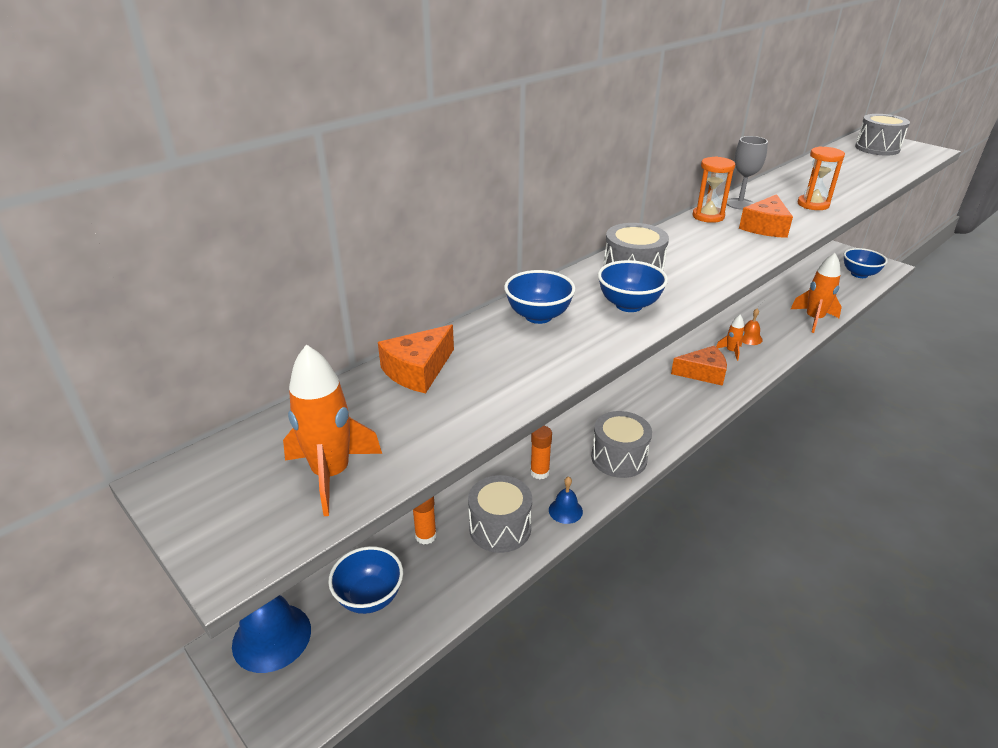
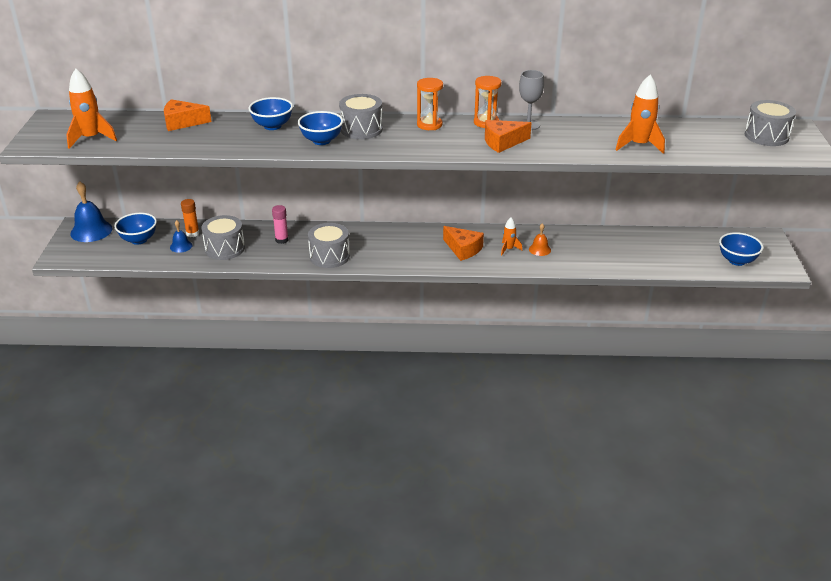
camera: 45 degrees right, 0 degrees up
orange glue stick [530,426,552,479] -> pink glue stick [272,205,288,244]
blue bell [549,476,583,524] -> blue bell moved to [170,220,193,253]
orange rocket [791,253,842,333] -> orange rocket moved to [615,75,665,154]
orange hourglass [798,146,845,210] -> orange hourglass moved to [417,78,443,130]

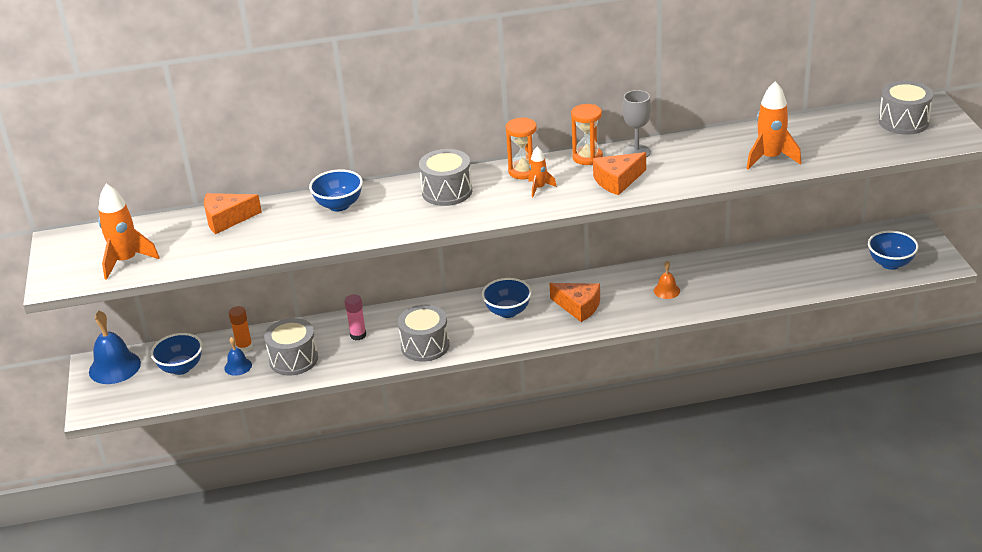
camera: 10 degrees left, 0 degrees up
blue bowl [298,111,343,145] -> blue bowl moved to [482,278,532,318]
orange rocket [501,217,522,256] -> orange rocket moved to [528,147,557,197]

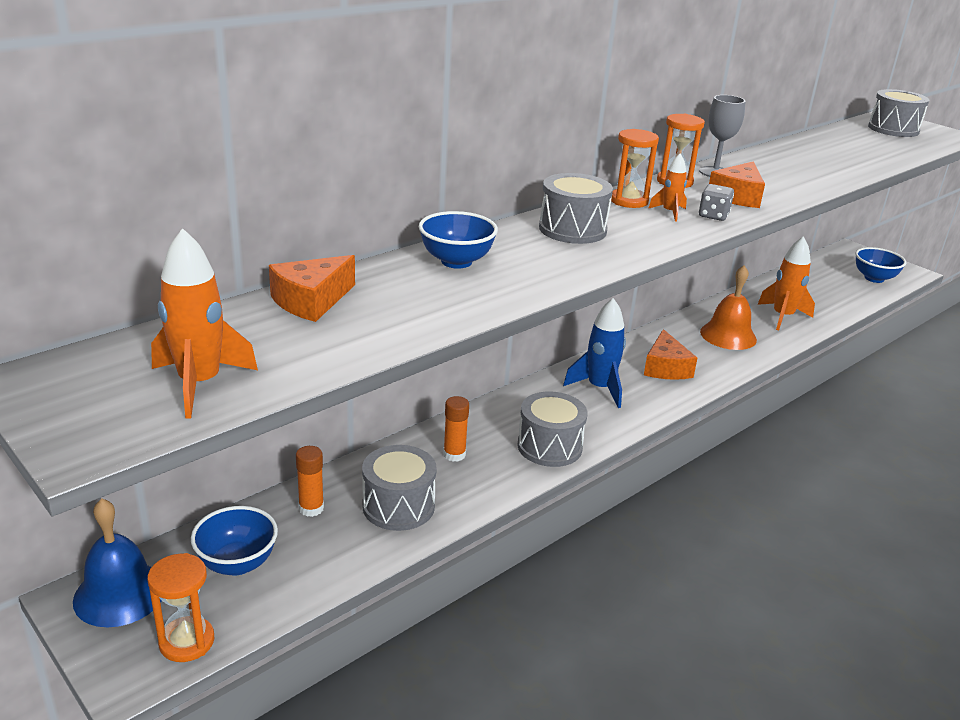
camera: 35 degrees left, 5 degrees down
blue bell [224,337,252,376] -> none
pink glue stick [345,294,366,340] -> orange glue stick [443,396,469,462]
blue bowl [482,278,532,318] -> blue rocket [563,298,626,408]
orange cheese [549,283,600,322] -> orange cheese turned 90 degrees clockwise [644,329,697,380]
orange bell [654,261,680,299] -> orange bell [700,265,757,350], size x1.88
orange rocket [747,81,801,170] -> orange rocket moved to [758,236,815,330]
none -> orange hourglass [148,553,215,662]
none -> grey dice [699,184,734,221]

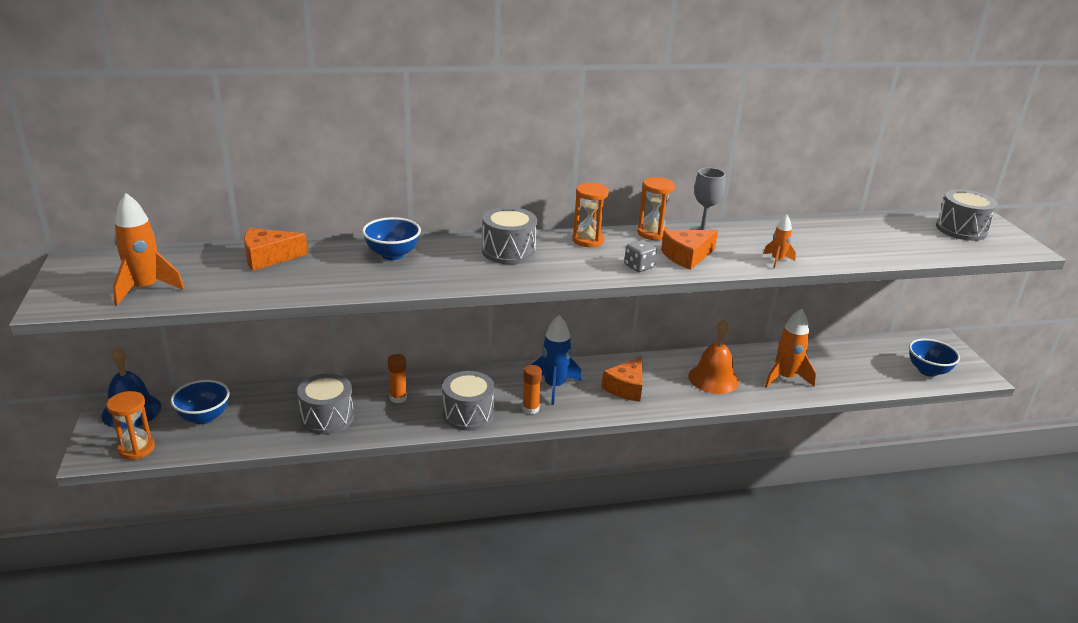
camera: 30 degrees right, 0 degrees up
orange glue stick [296,446,324,517] -> orange glue stick moved to [522,365,542,414]
orange rocket [648,153,687,222] -> orange rocket moved to [763,215,796,269]

